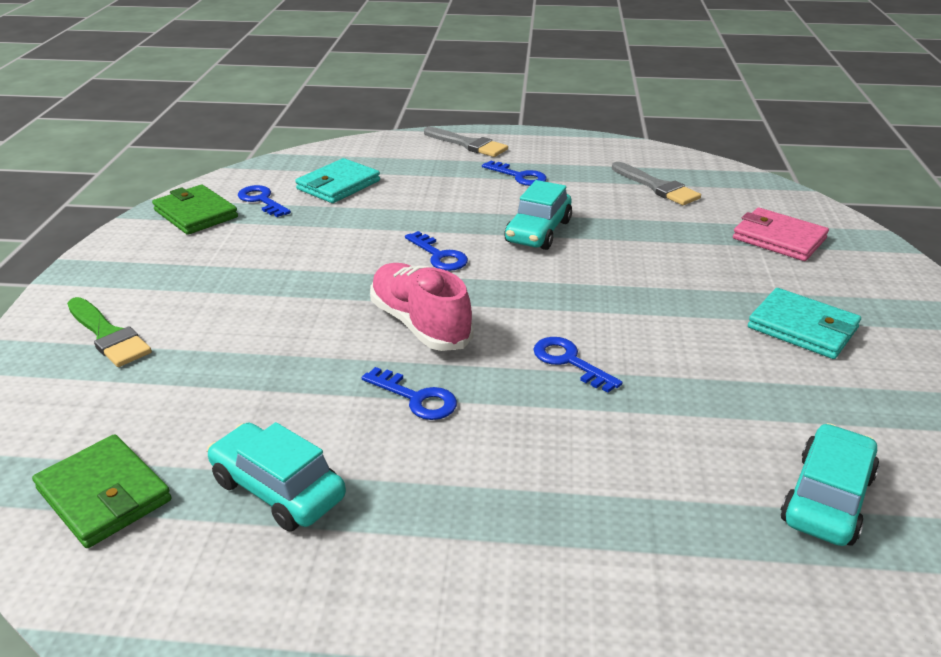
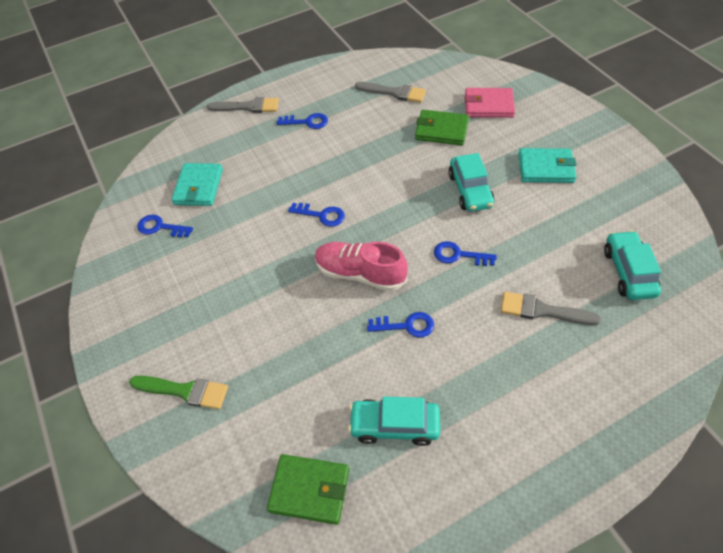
camera: 30 degrees left, 20 degrees up
green wallet [152,185,238,235] -> green wallet moved to [415,110,469,145]
turquoise car [505,180,572,250] -> turquoise car moved to [448,153,495,212]
none -> grey brush [501,292,601,325]

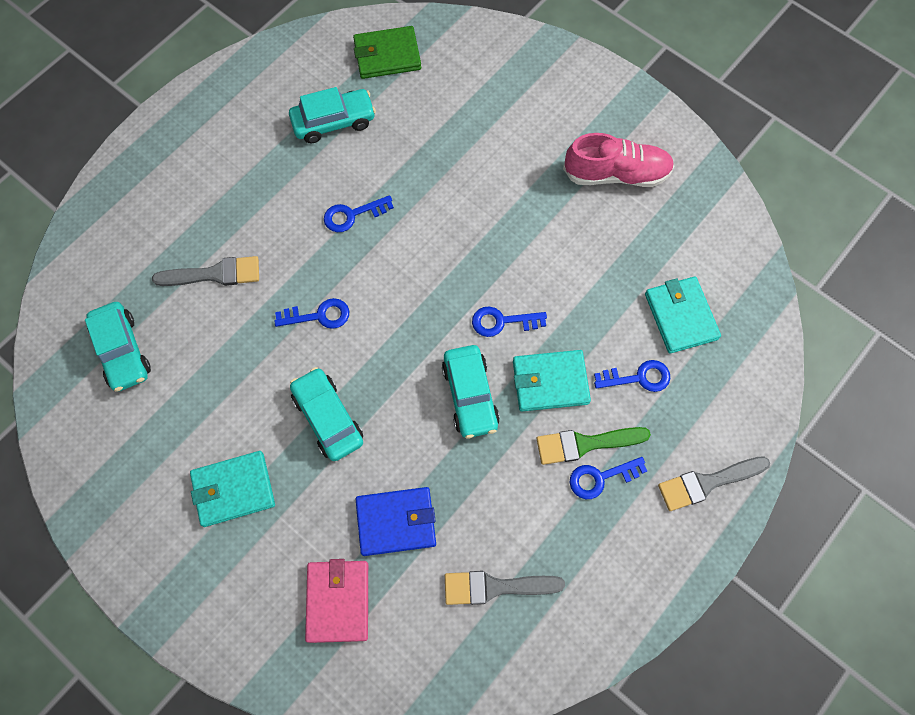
camera: 155 degrees right, 15 degrees up
green brush [129,376,228,409] -> green brush moved to [537,427,651,465]
blue key [137,214,193,237] -> blue key moved to [594,360,670,392]
pink shoe [315,242,408,291] -> pink shoe moved to [563,133,674,187]
green wallet [415,110,469,145] -> blue wallet [356,487,436,556]
pink wallet [465,88,515,118] -> pink wallet turned 75 degrees counterclockwise [305,559,368,643]
none -> turquoise car [442,345,500,439]
none -> turquoise wallet [513,350,591,411]

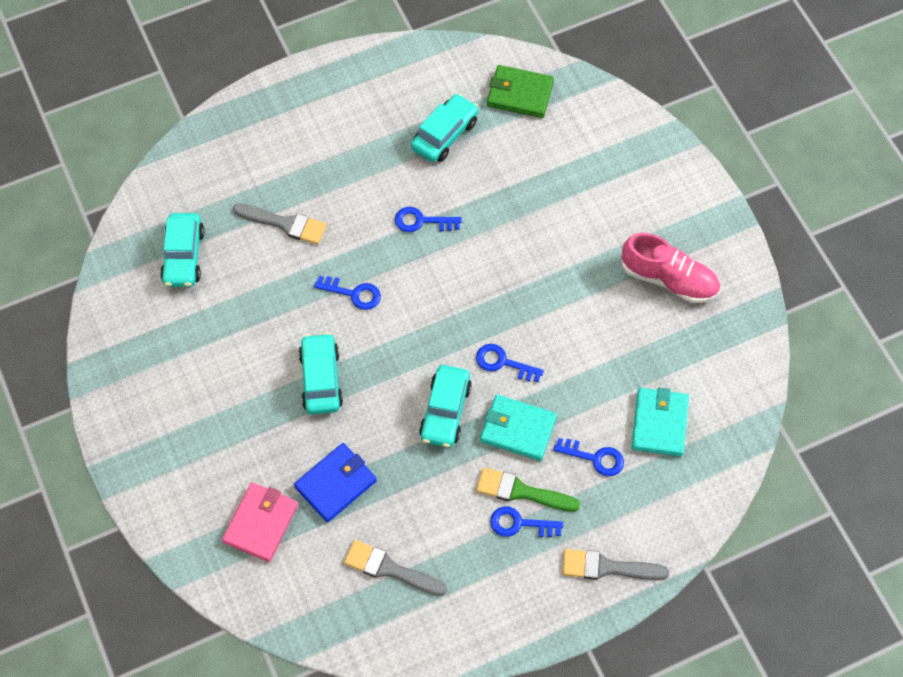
camera: 25 degrees right, 5 degrees down
turquoise wallet [190,451,275,527] -> none
turquoise car [289,87,376,143] -> turquoise car turned 60 degrees counterclockwise [411,93,479,162]
blue wallet [356,487,436,556] -> blue wallet turned 60 degrees counterclockwise [294,443,377,522]

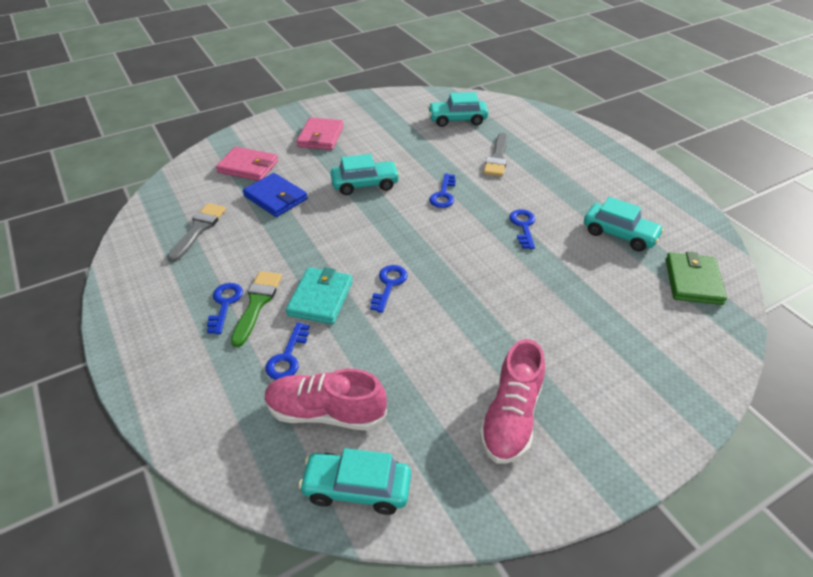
camera: 85 degrees right, 20 degrees down
turquoise car [419,365,472,448] -> turquoise car moved to [299,448,411,515]
grey brush [562,549,669,580] -> none
turquoise wallet [631,387,689,457] -> pink shoe [265,369,387,431]
none -> pink wallet [297,117,344,150]

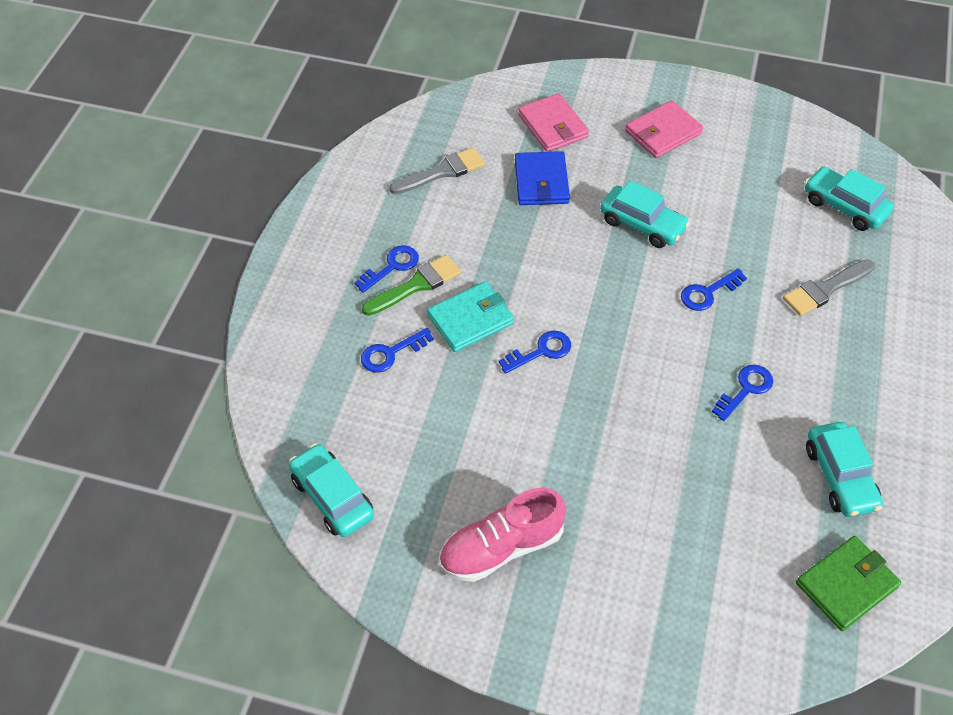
camera: 45 degrees right, 10 degrees up
pink shoe [265,369,387,431] -> none

